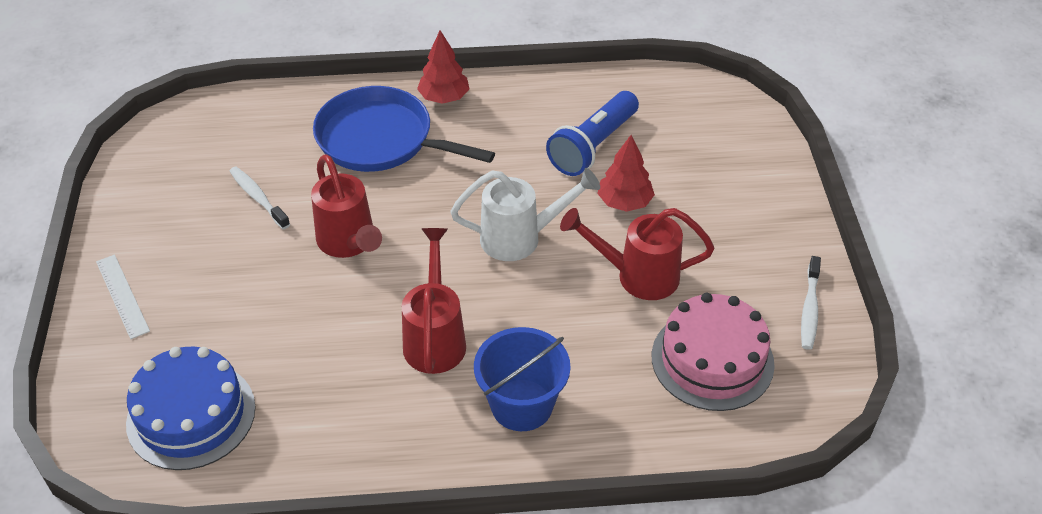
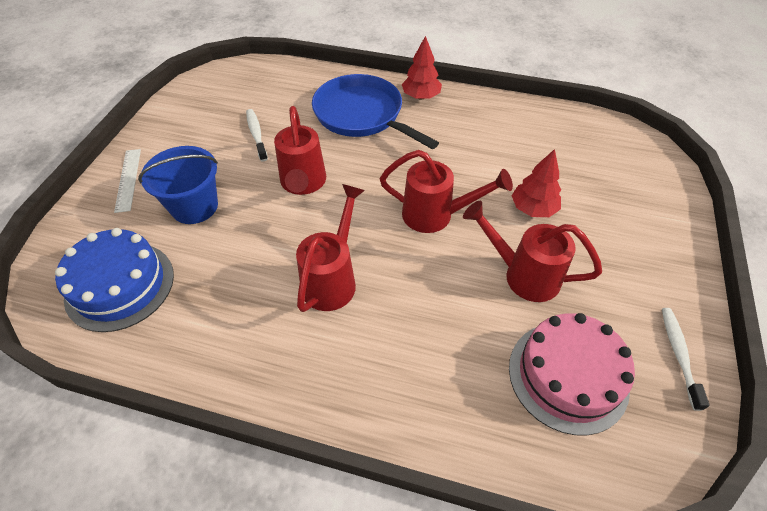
camera: 20 degrees right, 5 degrees up
white watering can [450,168,600,261] -> red watering can [380,150,513,233]
blue bucket [474,327,571,431] -> blue bucket moved to [138,146,218,224]
blue flashlight [546,91,639,176] -> none
white toothbrush [801,256,821,350] -> white toothbrush turned 150 degrees clockwise [662,308,710,411]

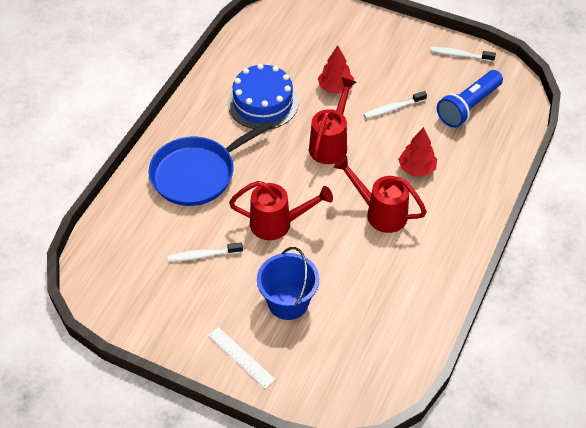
camera: 80 degrees left, 0 degrees up
blue cake [55,228,174,332] -> blue cake moved to [228,64,299,130]
white ruler [114,149,141,213] -> white ruler turned 45 degrees clockwise [208,327,276,389]
red tree [402,36,442,100] -> red tree moved to [398,127,437,176]
red watering can [463,201,602,302] -> white toothbrush [364,91,427,119]
pink cake [509,313,635,436] -> blue flashlight [437,70,503,128]

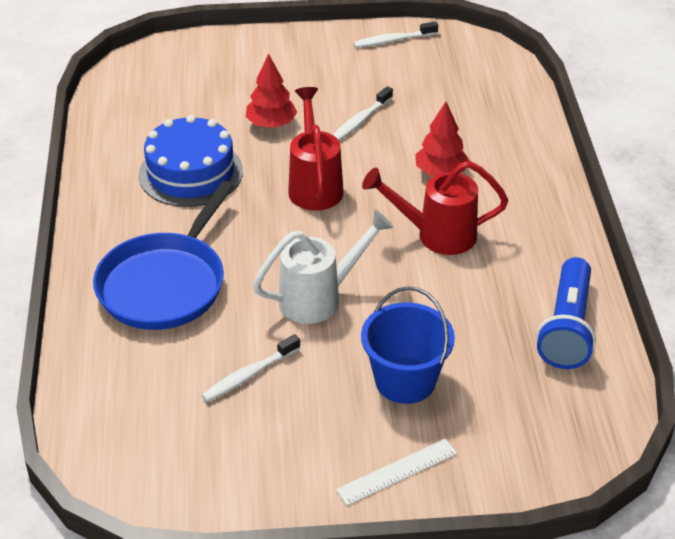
camera: 30 degrees left, 10 degrees down
white ruler [208,327,276,389] -> white ruler turned 45 degrees counterclockwise [336,439,457,506]
red watering can [229,181,333,240] -> white watering can [253,210,394,324]
blue flashlight [437,70,503,128] -> blue flashlight moved to [536,257,596,369]

